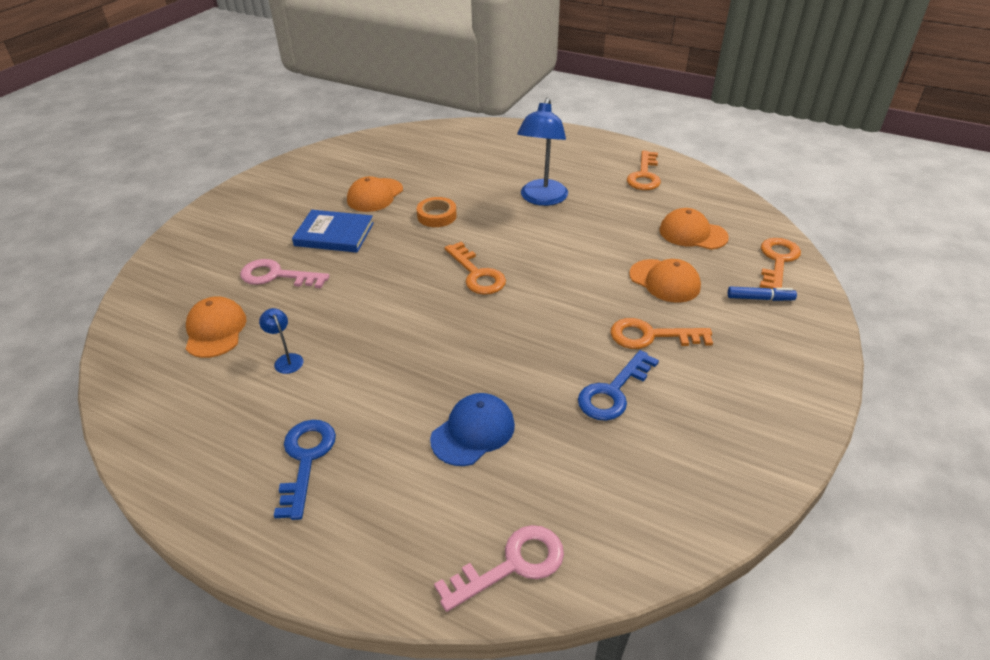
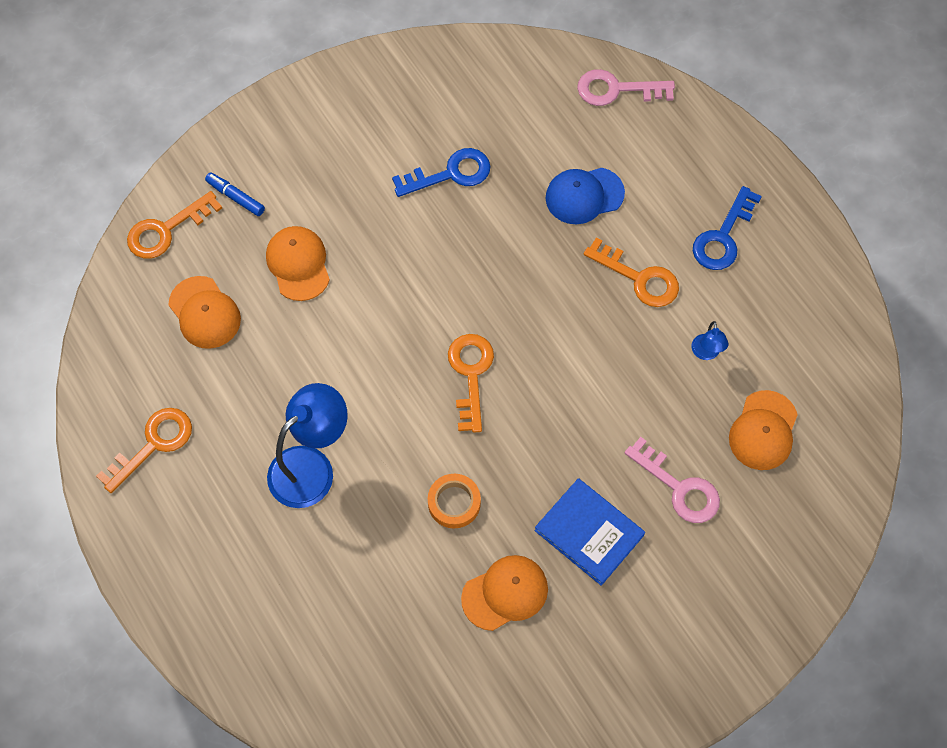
camera: 150 degrees left, 25 degrees up
orange key [611,318,713,349] -> orange key moved to [584,238,679,307]

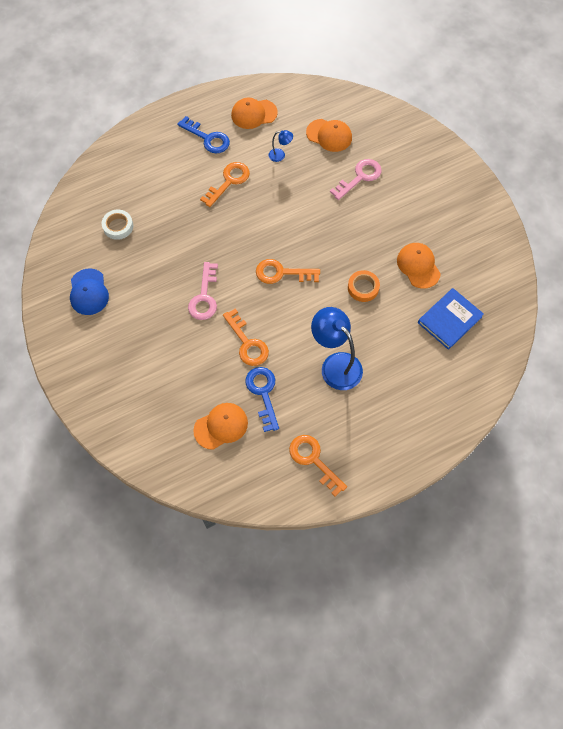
camera: 85 degrees left, 0 degrees up
orange key [127,191,222,259] -> orange key moved to [223,308,269,366]
blue marker [205,173,265,216] -> none
orange cap [266,226,330,301] -> orange cap moved to [231,97,278,129]
blue key [392,148,490,197] -> blue key moved to [245,367,279,432]
blue book [534,478,645,586] -> blue book moved to [418,288,484,350]
blue cap [546,168,625,224] -> blue cap moved to [70,268,109,315]
pink key [577,69,675,106] -> pink key moved to [188,262,218,320]
none -> white tape [102,210,133,240]

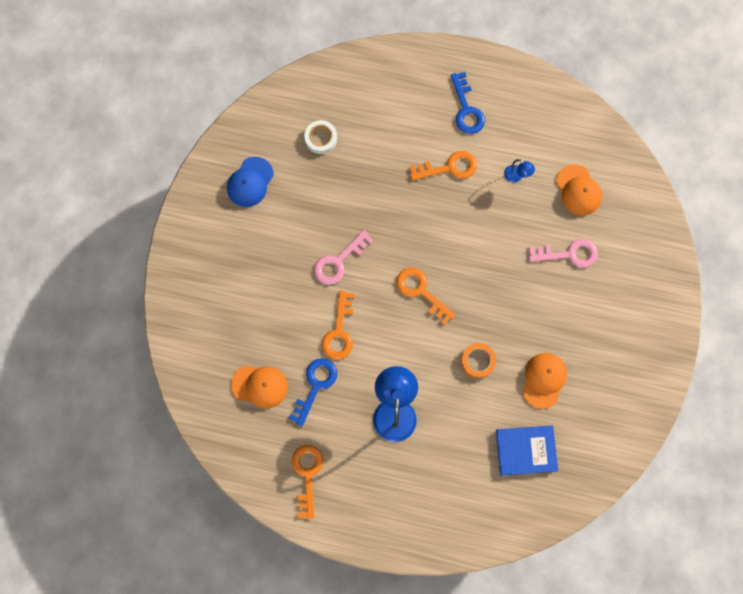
camera: 40 degrees right, 10 degrees up
orange cap [231,97,278,129] -> none

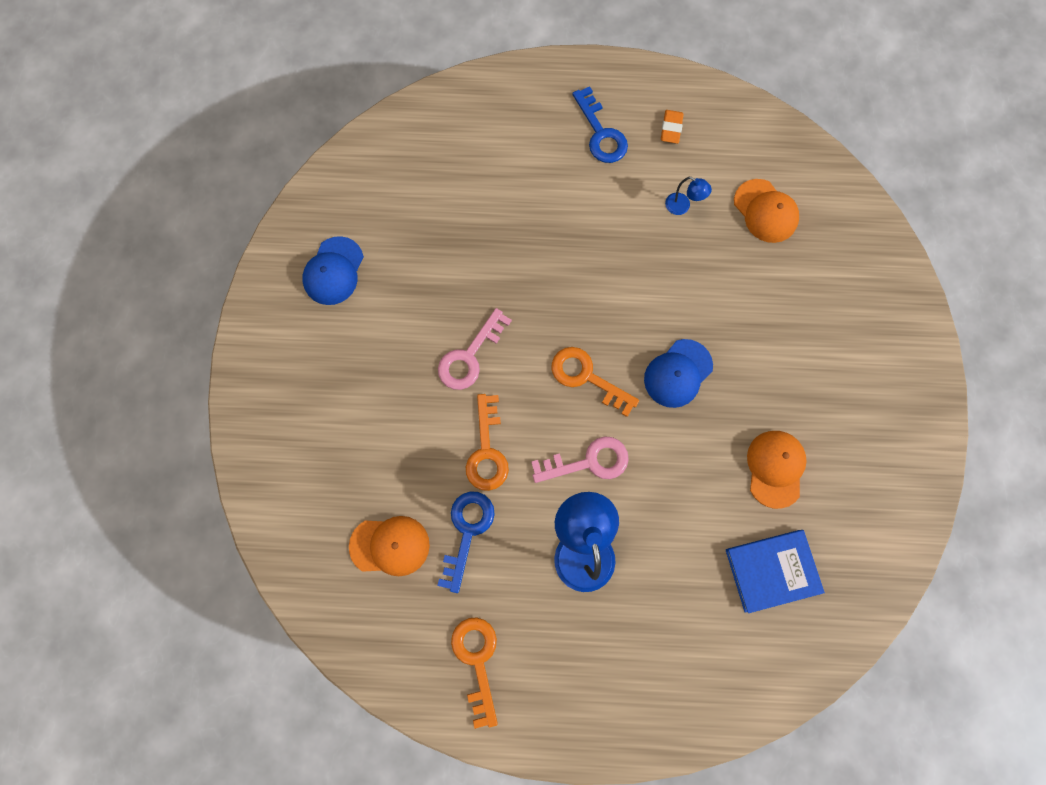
camera: 10 degrees left, 0 degrees up
white tape [304,120,337,154] -> none
orange key [409,151,477,181] -> none
orange tape [461,343,496,378] -> none
pink key [529,239,598,268] -> pink key moved to [531,436,629,483]
none -> blue cap [644,339,713,408]
none -> orange eraser [661,110,684,144]

